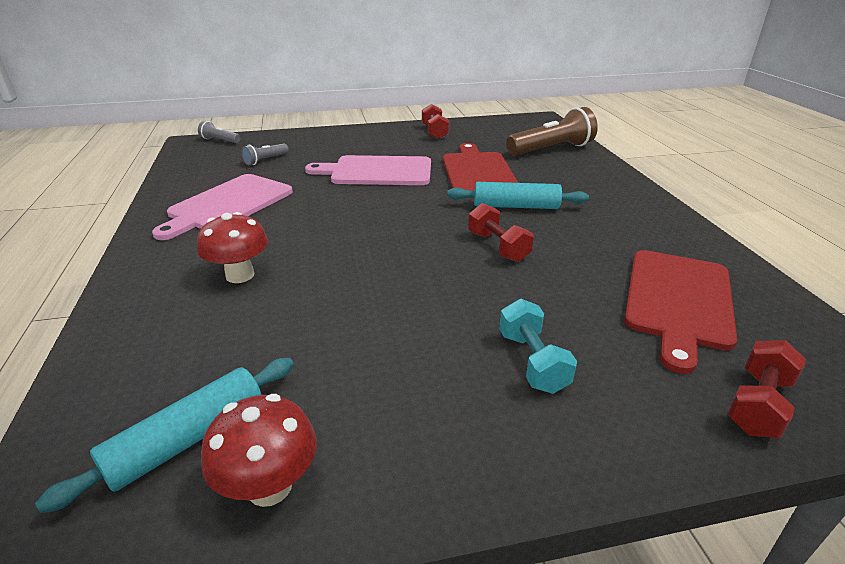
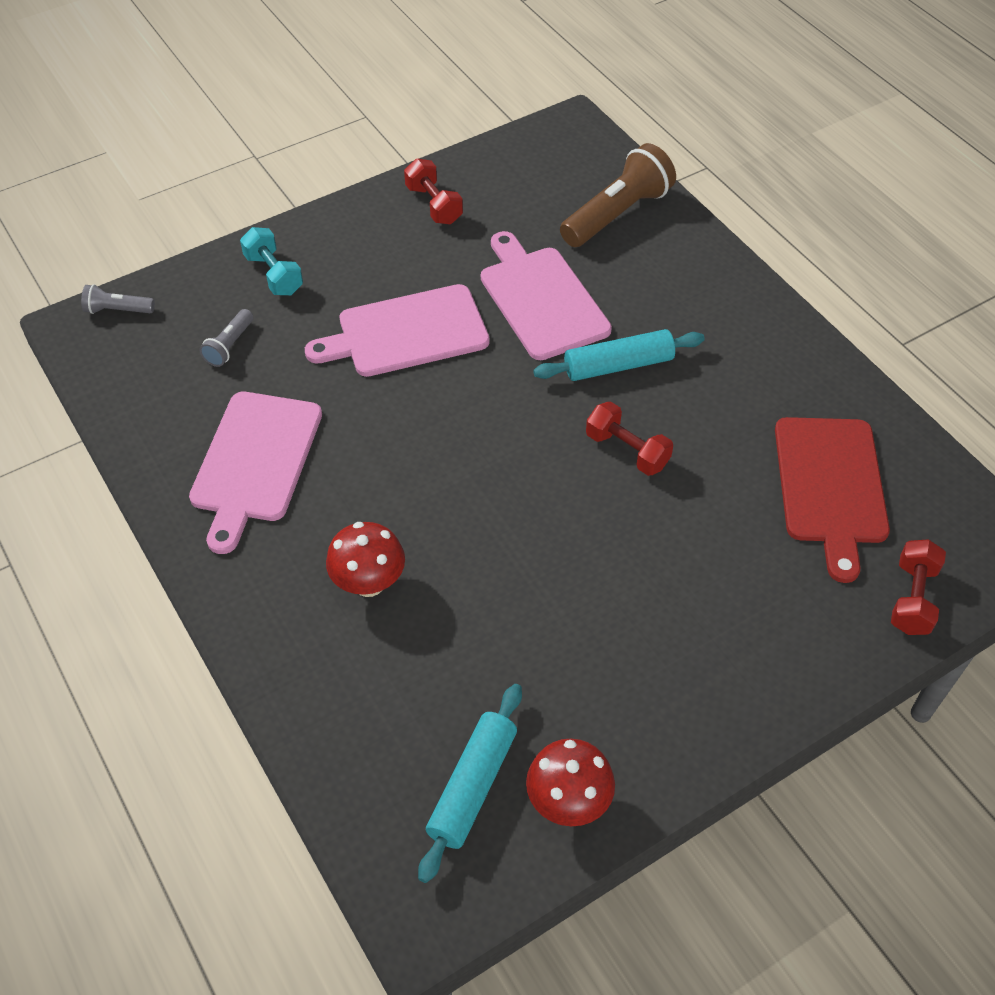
camera: 20 degrees left, 20 degrees up
red cutting board [443,143,518,191] -> pink cutting board [481,231,612,360]
turquoise dumbbell [499,299,577,394] -> turquoise dumbbell moved to [240,227,303,295]

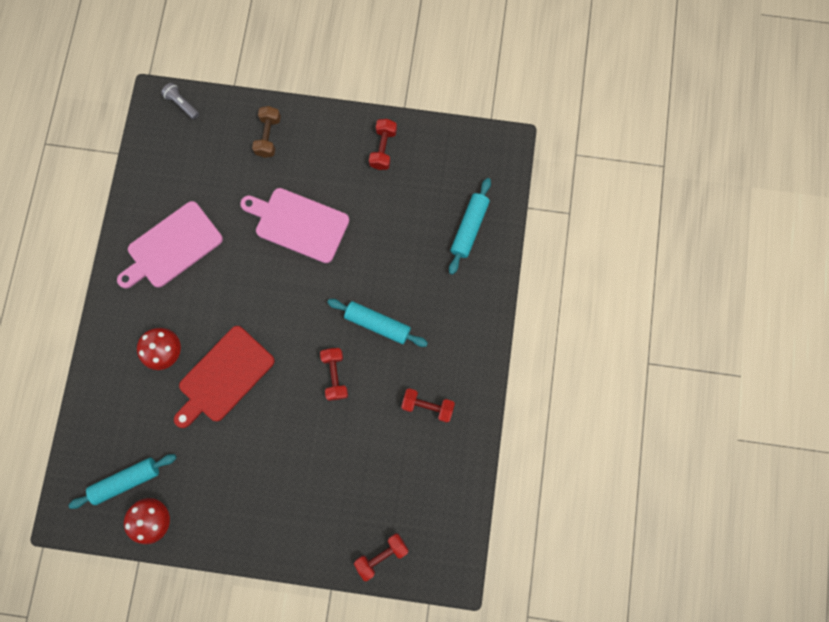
camera: 40 degrees right, 25 degrees up
grey flashlight [199,309,253,367] -> none
turquoise dumbbell [240,227,303,295] -> brown dumbbell [252,106,281,158]
pink cutting board [481,231,612,360] -> none
brown flashlight [560,143,676,247] -> turquoise rolling pin [449,178,491,274]
red cutting board [775,417,890,583] -> red cutting board moved to [174,326,275,428]
none -> red dumbbell [401,389,455,423]

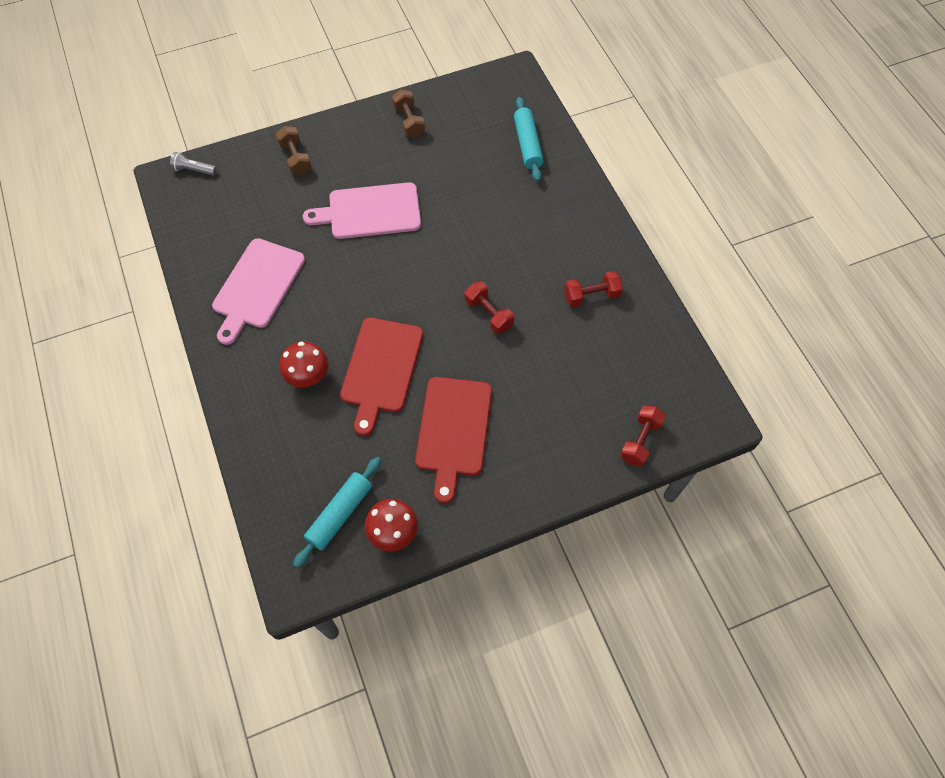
camera: 30 degrees left, 15 degrees down
turquoise rolling pin [327,299,428,347] -> none
red dumbbell [369,119,397,170] -> brown dumbbell [392,89,425,138]
none -> red cutting board [415,377,492,503]

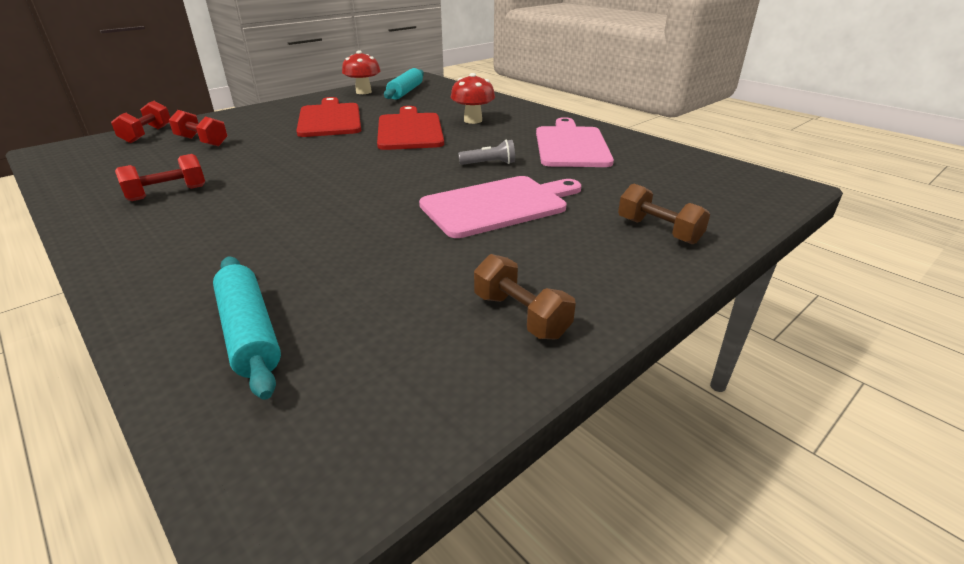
camera: 160 degrees right, 30 degrees down
grey flashlight [170,152,217,176] -> grey flashlight moved to [458,140,515,165]
red dumbbell [465,281,514,334] -> red dumbbell moved to [169,110,228,146]

